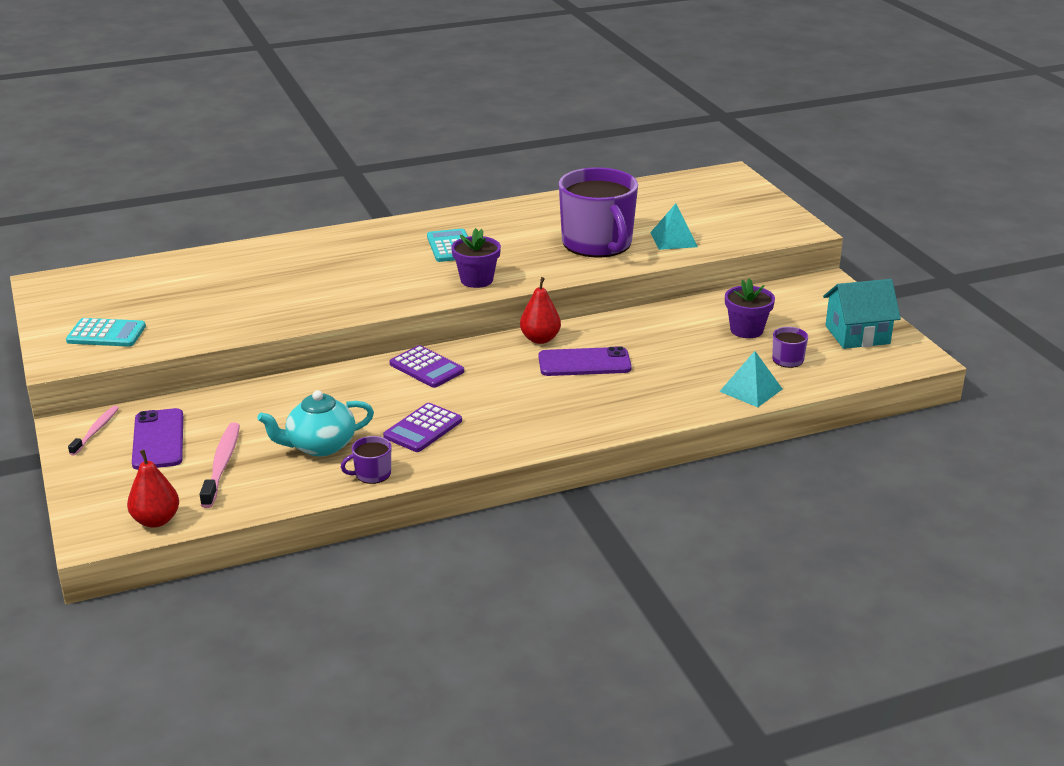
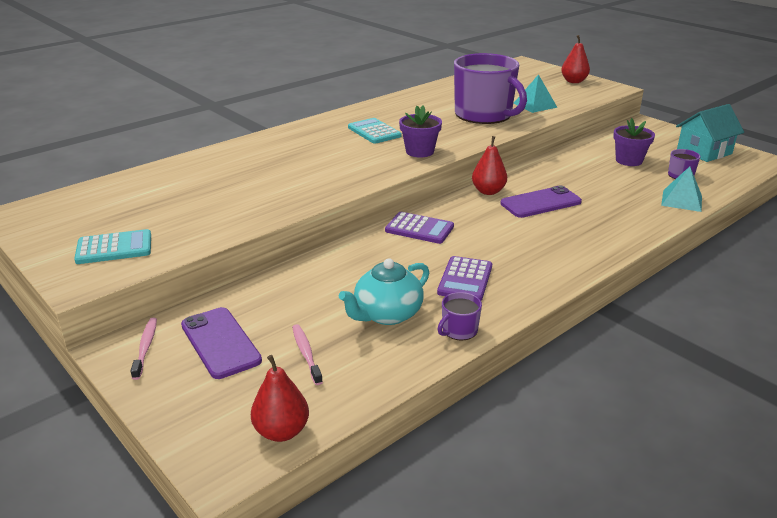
camera: 20 degrees left, 0 degrees up
pink toothbrush [200,423,240,508] -> pink toothbrush [292,324,323,385], size x0.64
none -> red pear [561,35,590,83]

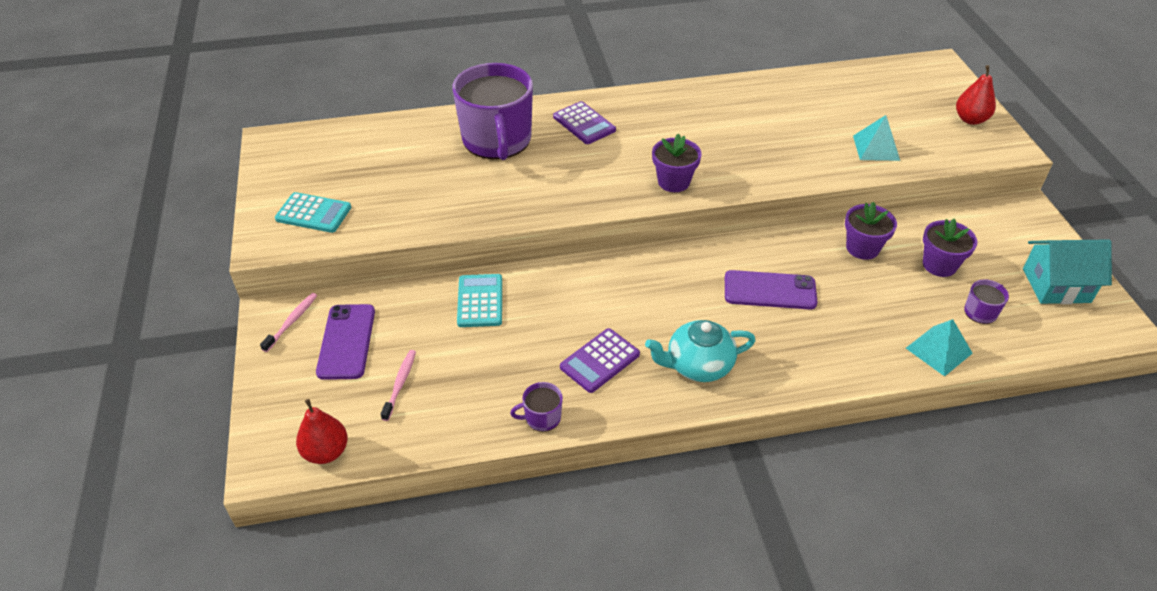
camera: 30 degrees right, 15 degrees up
turquoise teapot [339,258,429,325] -> turquoise teapot moved to [645,320,756,382]
turquoise calculator [348,118,402,144] -> turquoise calculator moved to [457,274,502,327]
purple calculator [385,212,454,244] -> purple calculator moved to [553,101,616,144]
purple mug [454,53,527,124] -> purple mug moved to [453,63,533,160]
red pear [472,136,507,195] -> none
none -> purple flower pot [845,202,897,260]

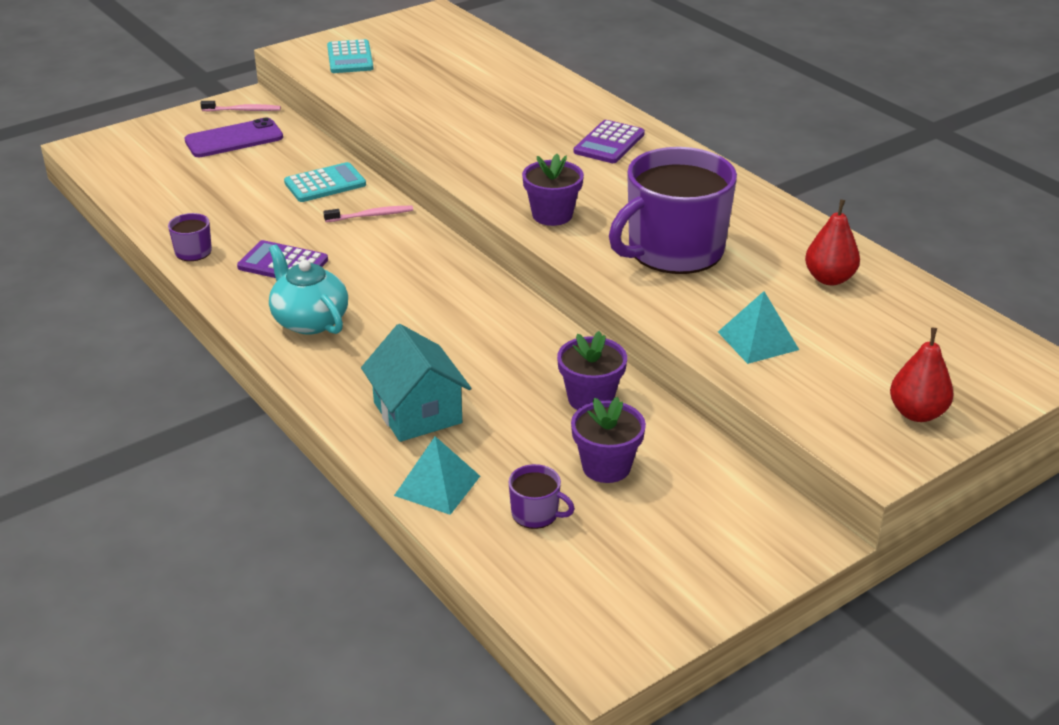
camera: 65 degrees right, 10 degrees down
red pear [296,399,348,464] -> red pear moved to [805,199,860,285]
pink toothbrush [381,350,416,421] -> pink toothbrush moved to [323,206,413,222]
purple mug [453,63,533,160] -> purple mug moved to [609,147,737,274]
purple phone [725,270,817,309] -> none
turquoise house [1023,239,1112,304] -> turquoise house moved to [361,324,471,442]

